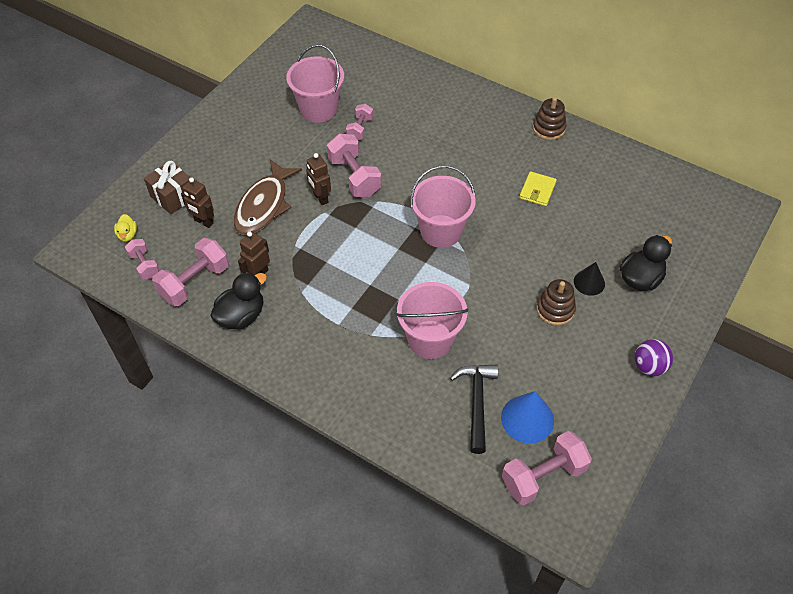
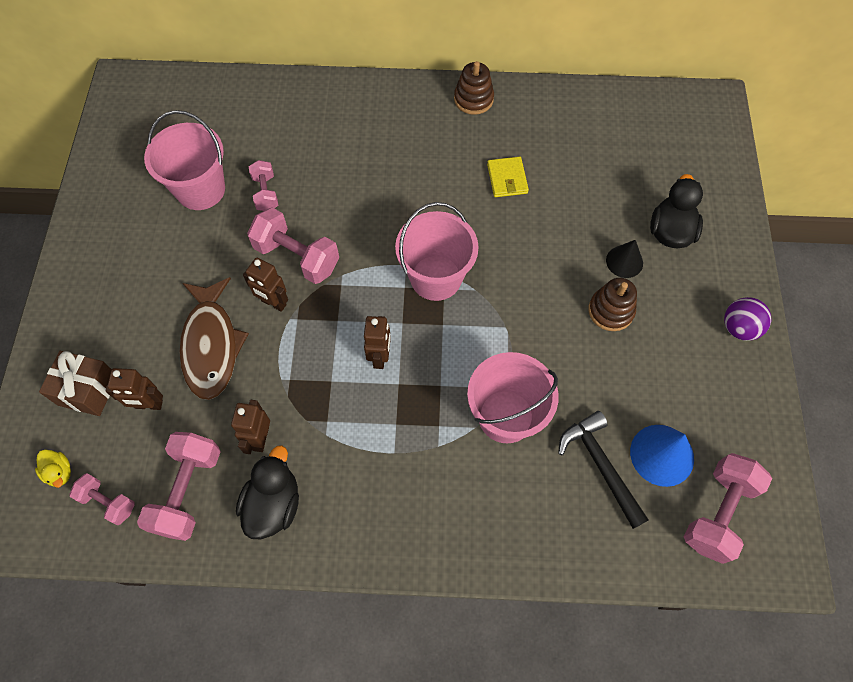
camera: 30 degrees left, 10 degrees up
none -> brown robot [364,316,391,369]

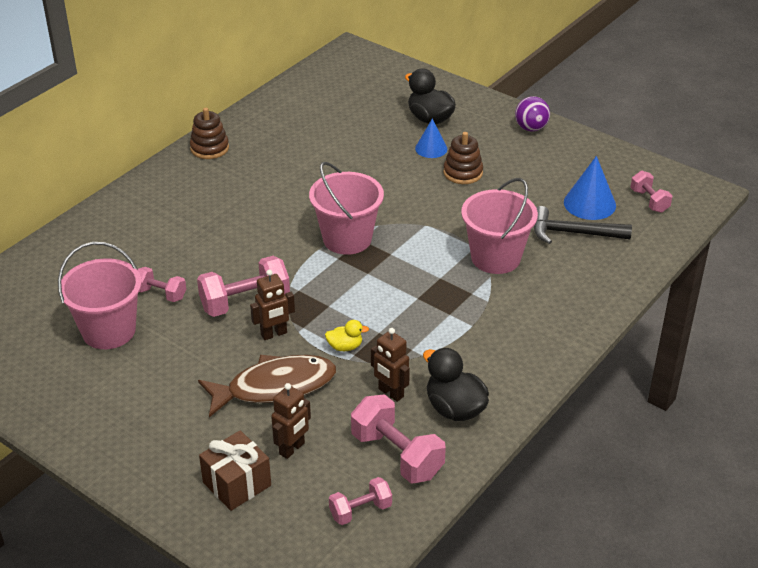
camera: 55 degrees left, 25 degrees down
yellow duck [35,449,71,488] -> yellow duck moved to [325,320,369,351]
brown fish [179,277,249,400] -> brown fish turned 45 degrees counterclockwise [198,355,336,417]
brown robot [364,316,391,369] -> none
yellow wallet [487,157,529,197] -> none
black cone [606,240,643,278] -> blue cone [415,119,447,158]
pink dumbbell [684,453,772,564] -> pink dumbbell [630,171,673,213], size x0.59

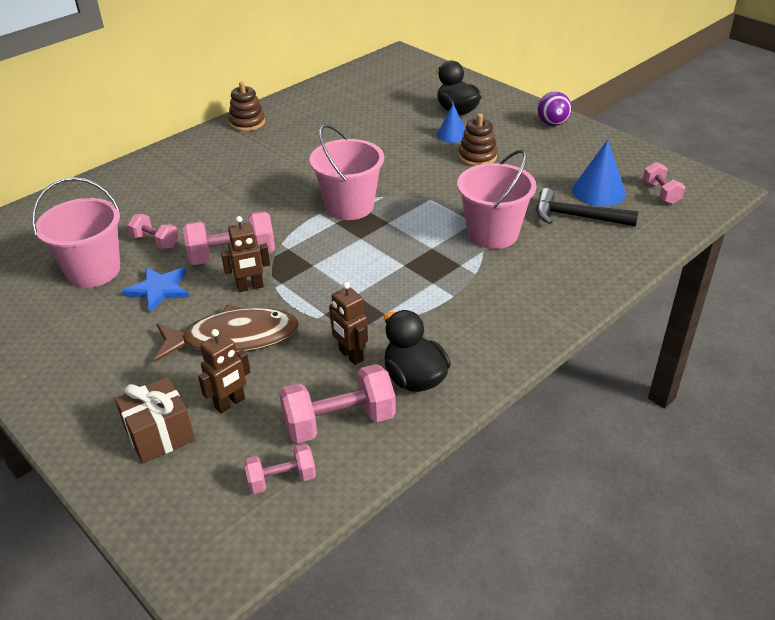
camera: 10 degrees right, 0 degrees up
yellow duck [325,320,369,351] -> none
pink dumbbell [351,394,446,484] -> pink dumbbell turned 75 degrees counterclockwise [279,364,396,443]
none -> blue star [122,267,189,313]

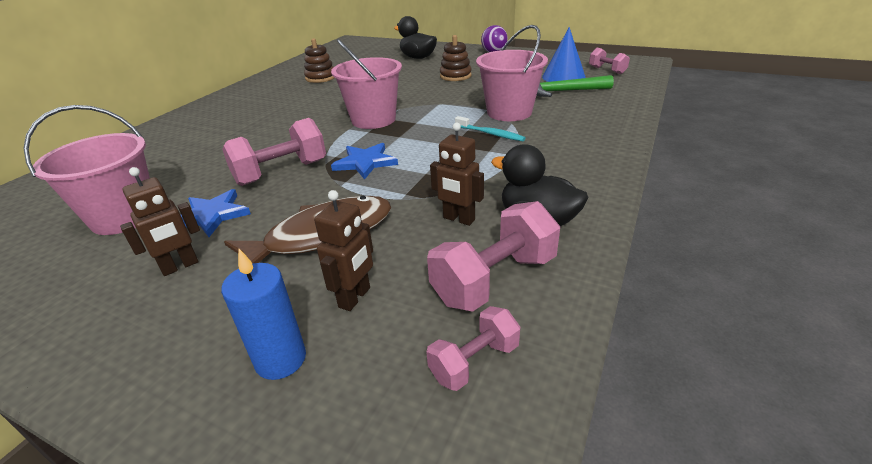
camera: 20 degrees left, 5 degrees down
brown gift [115,377,195,463] -> blue candle [221,249,306,380]
pink dumbbell [127,214,179,249] -> none
brown robot [221,216,270,292] -> brown robot moved to [120,167,200,276]
brown stacking toy [229,82,265,131] -> brown stacking toy moved to [304,38,334,83]
blue cone [437,104,465,143] -> none
black hammer [536,188,638,227] -> green hammer [536,75,614,97]
none -> blue star [331,143,398,179]
none -> turquoise toothbrush [455,116,525,141]

